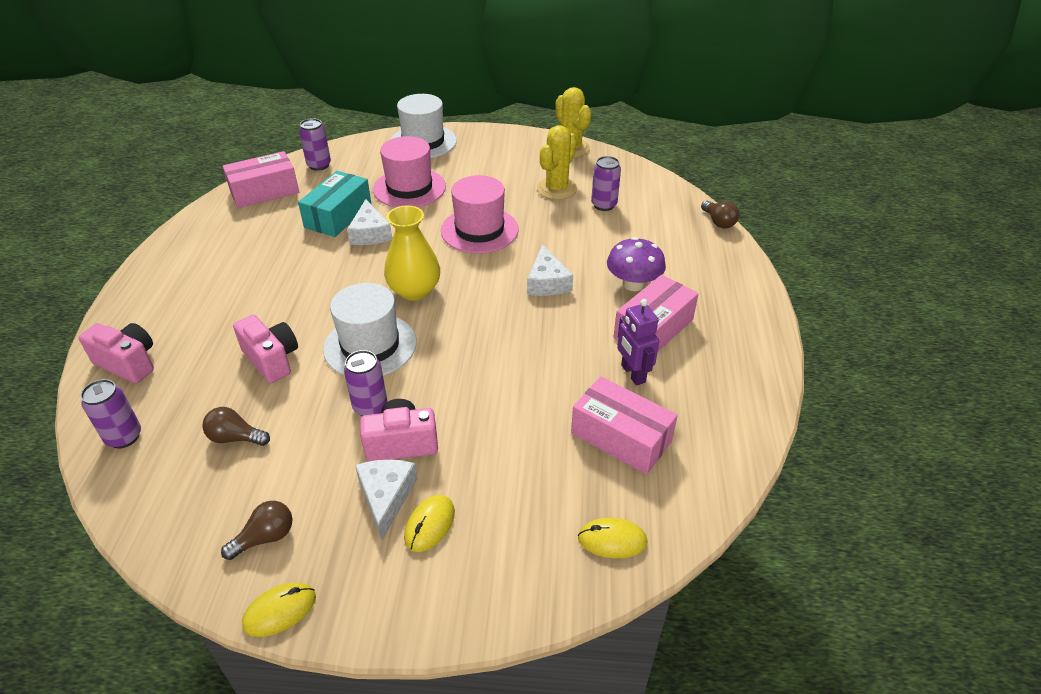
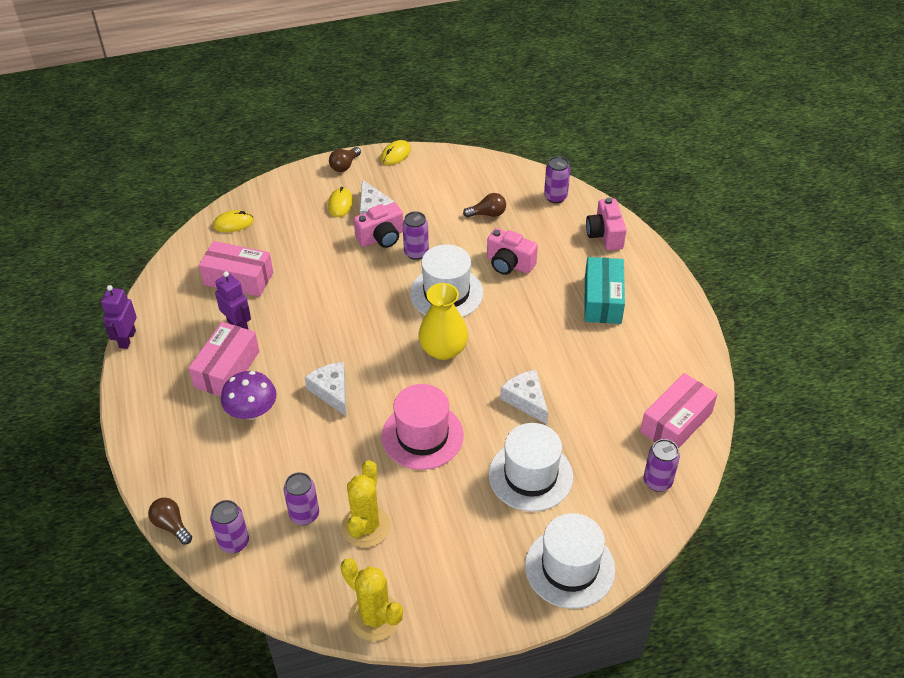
camera: 160 degrees right, 5 degrees up
pink camera [78,323,154,384] -> pink camera turned 75 degrees clockwise [586,198,627,251]
brown light bulb [221,501,292,560] -> brown light bulb moved to [329,147,361,172]
turquoise box [298,171,371,237] -> turquoise box moved to [584,257,625,324]
pink hat [373,136,446,207] -> white hat [489,423,573,512]
none -> purple robot [101,285,137,349]
none -> purple can [210,500,249,553]

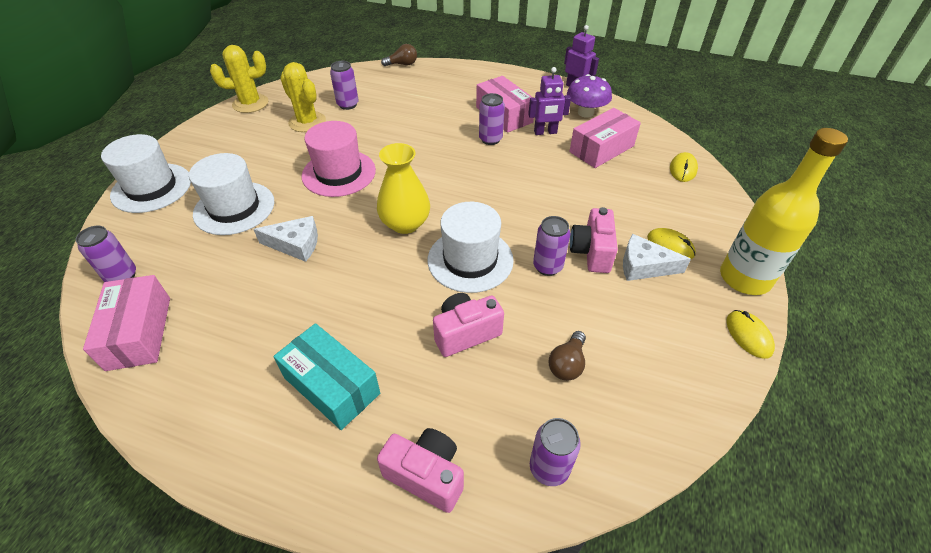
camera: 125 degrees right, 0 degrees up
purple can [210,500,249,553] -> purple can moved to [479,93,505,145]
purple mushroom [221,371,276,420] -> purple mushroom moved to [567,74,612,118]
white cheese [305,362,346,416] -> none
brown light bulb [329,147,361,172] -> yellow bottle [720,128,848,295]

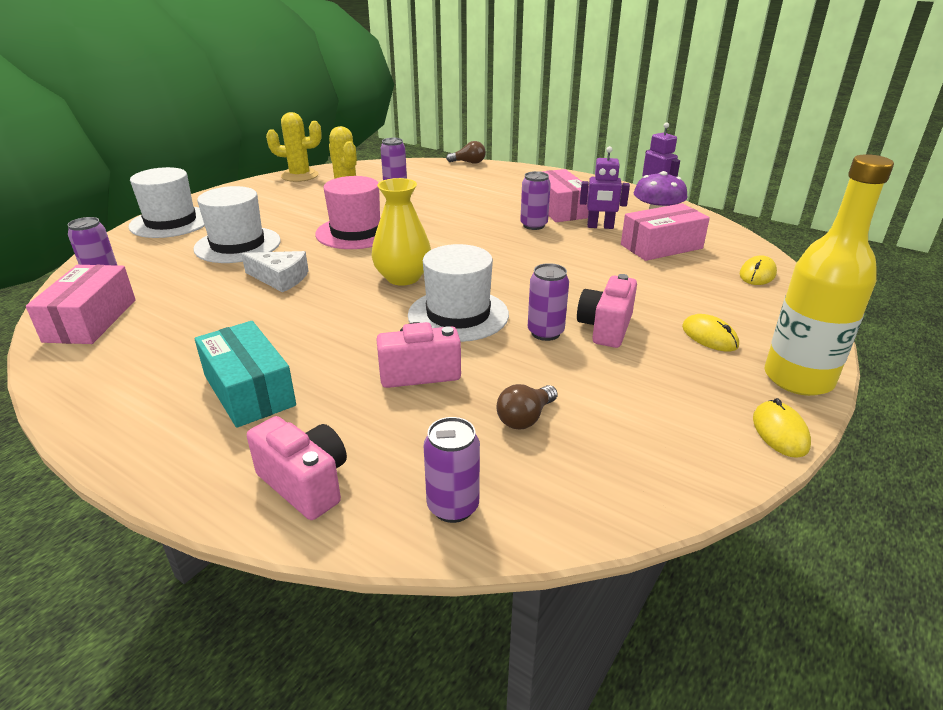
camera: 15 degrees right, 15 degrees down
white cheese [623,234,691,281] -> none

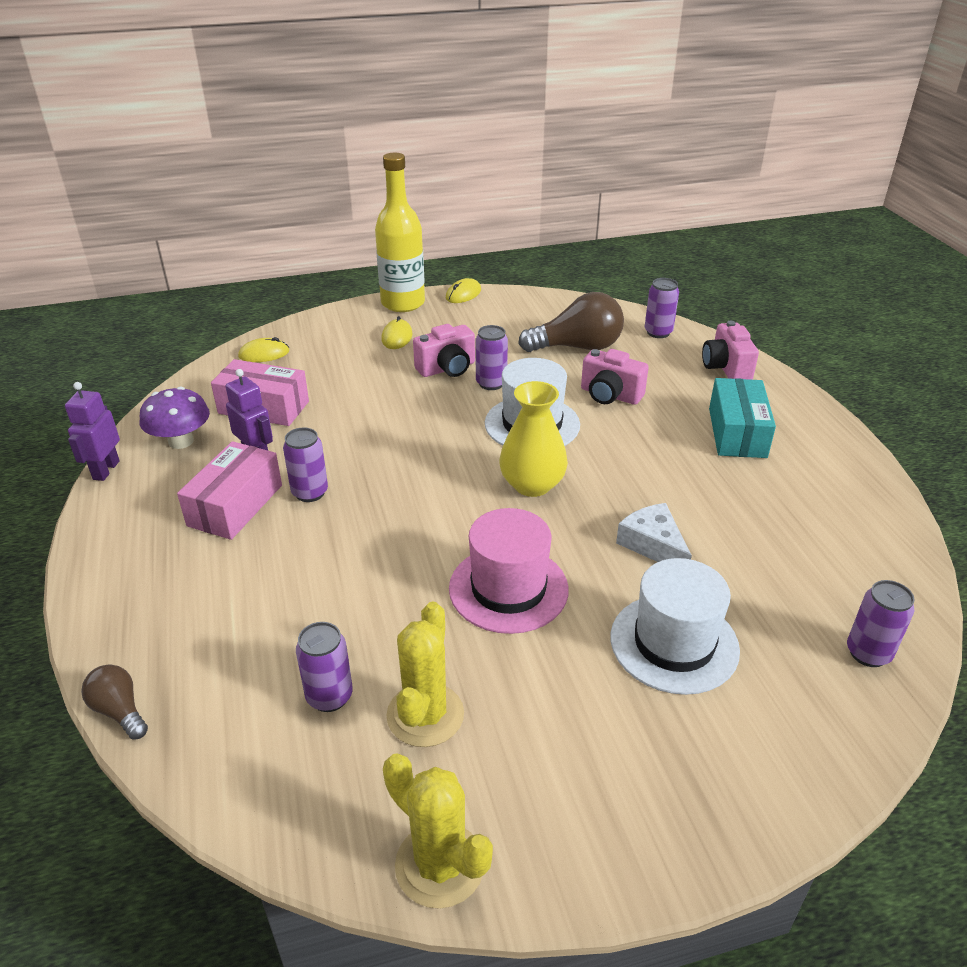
camera: 140 degrees left, 5 degrees up
pink box [26,265,136,344] -> none
white hat [129,167,205,238] -> none
brown light bulb [496,384,558,429] -> brown light bulb [518,292,624,352], size x1.95

